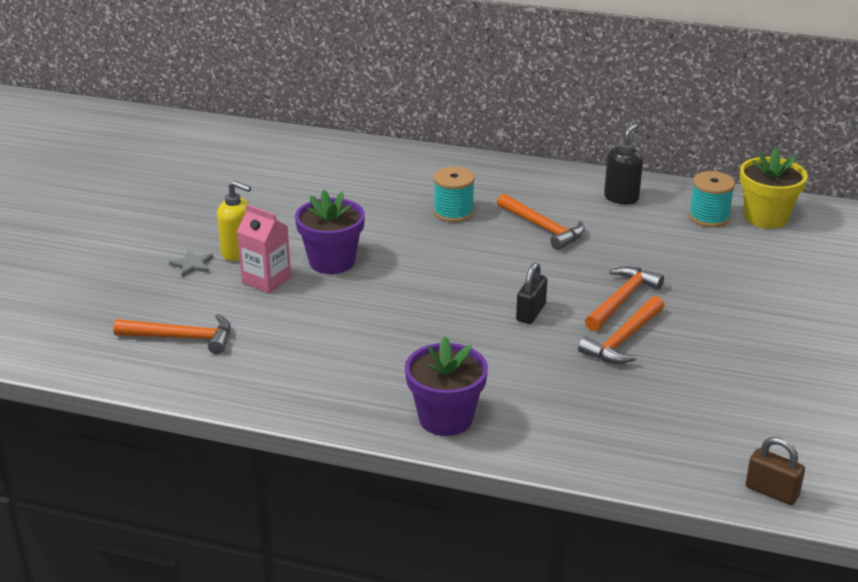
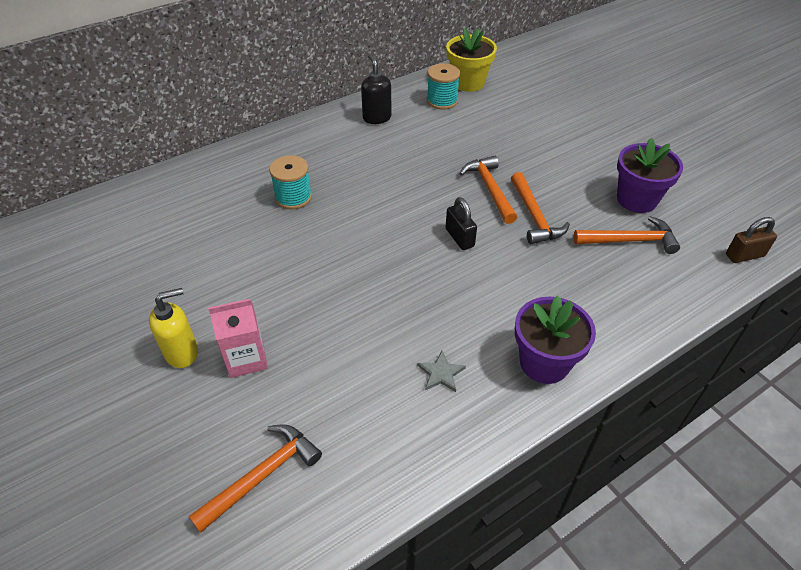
camera: 50 degrees left, 15 degrees up
grey star [169,250,213,277] -> grey star moved to [417,351,466,392]
purple flower pot [295,190,365,274] -> purple flower pot moved to [617,138,683,213]
orange hammer [497,194,585,250] -> orange hammer moved to [574,216,680,254]

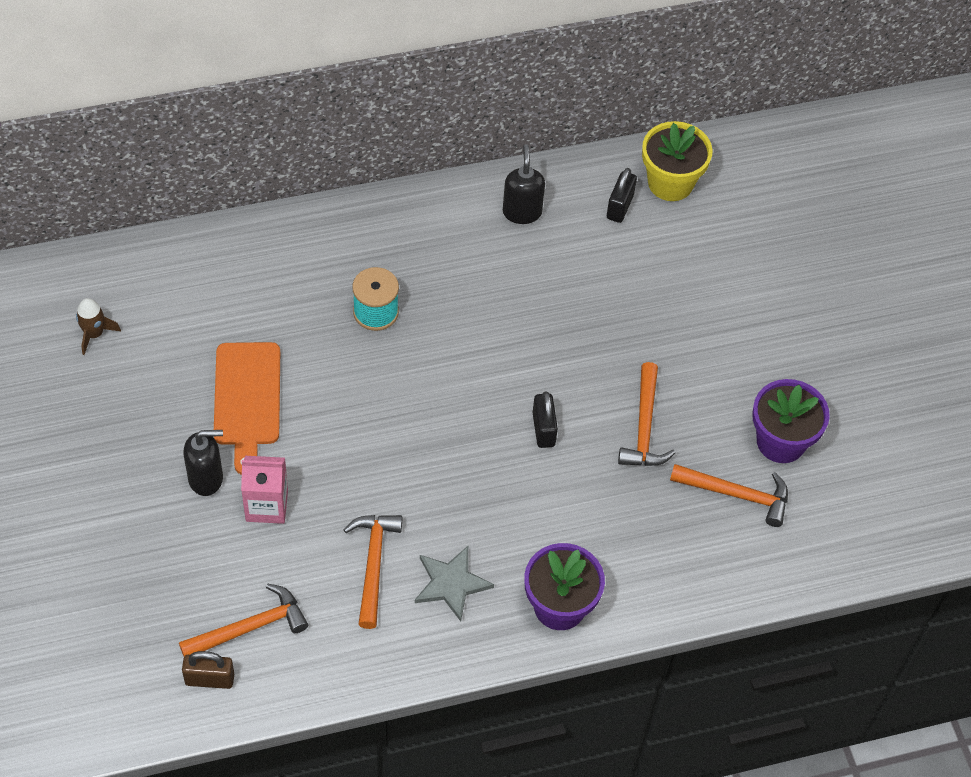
camera: 15 degrees right, 10 degrees up
yellow soap dispenser [149,288,198,368] -> black soap dispenser [183,430,223,496]
grey star [417,351,466,392] -> grey star [415,546,494,621], size x1.60
turquoise spool [427,63,460,110] -> black padlock [607,168,637,223]
orange hammer [459,156,517,224] -> orange hammer moved to [344,515,402,629]
brown padlock [726,217,777,263] -> brown padlock moved to [182,651,234,689]
none -> brown rocket [76,298,121,355]
none -> orange cutting board [214,342,280,475]

